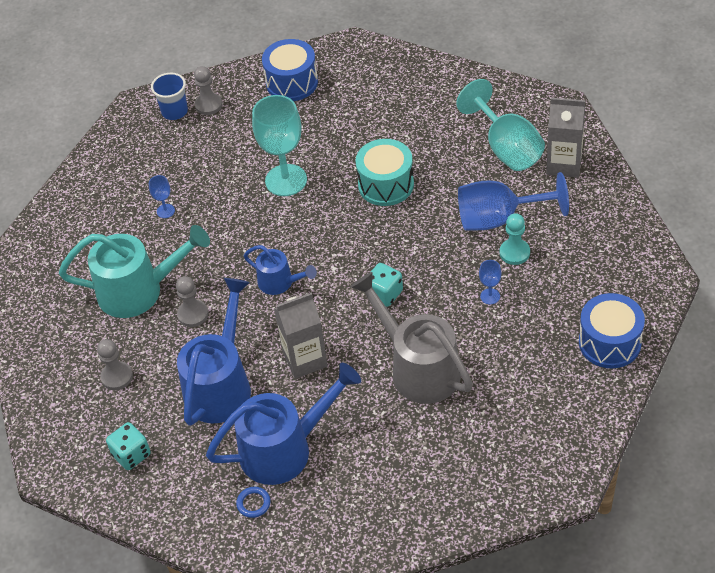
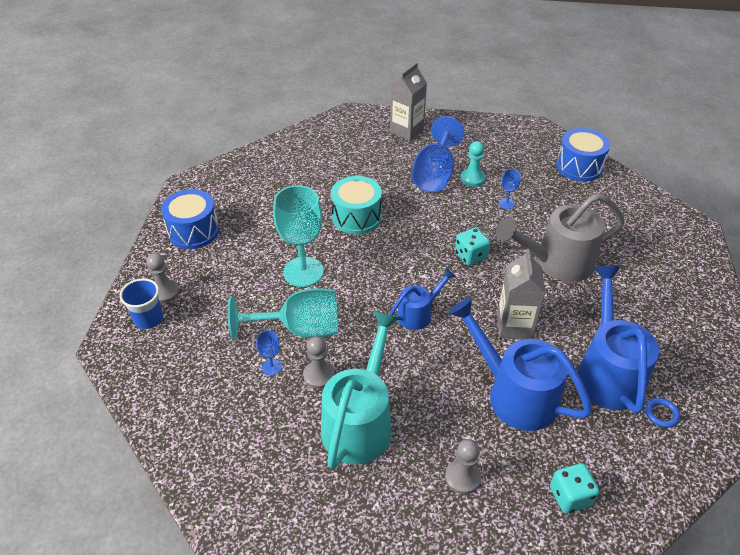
camera: 70 degrees left, 5 degrees down
grey pawn [176,276,208,327] -> grey pawn moved to [303,336,335,389]
turquoise goblet [456,79,545,171] -> turquoise goblet moved to [228,288,338,340]

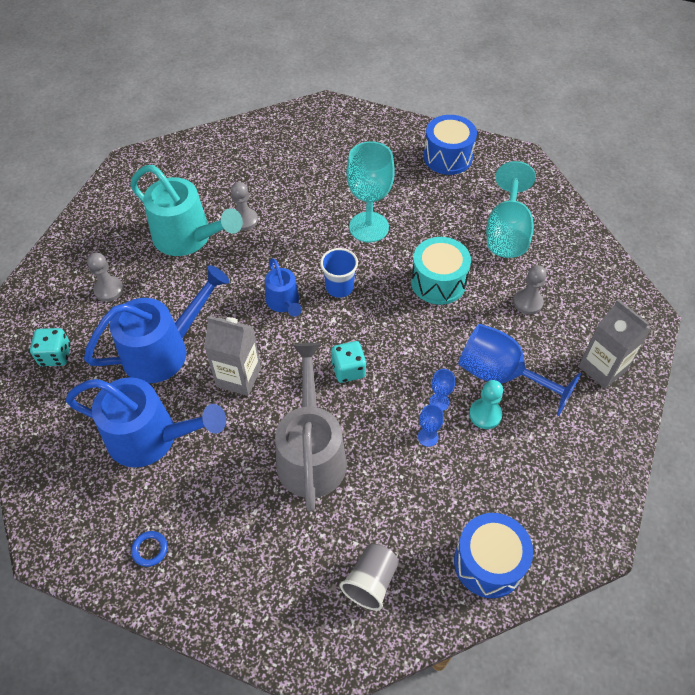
camera: 105 degrees right, 10 degrees up
blue cup [120,278,163,329] -> blue cup moved to [320,248,358,298]
grey pawn [146,253,180,303] -> grey pawn moved to [513,265,547,315]
turquoise goblet [228,288,338,340] -> turquoise goblet moved to [486,161,536,258]
blue goblet [256,330,282,376] -> blue goblet moved to [429,369,455,411]
blue ring [645,398,680,428] -> blue ring moved to [131,531,168,567]
none -> grey cup [340,544,399,611]

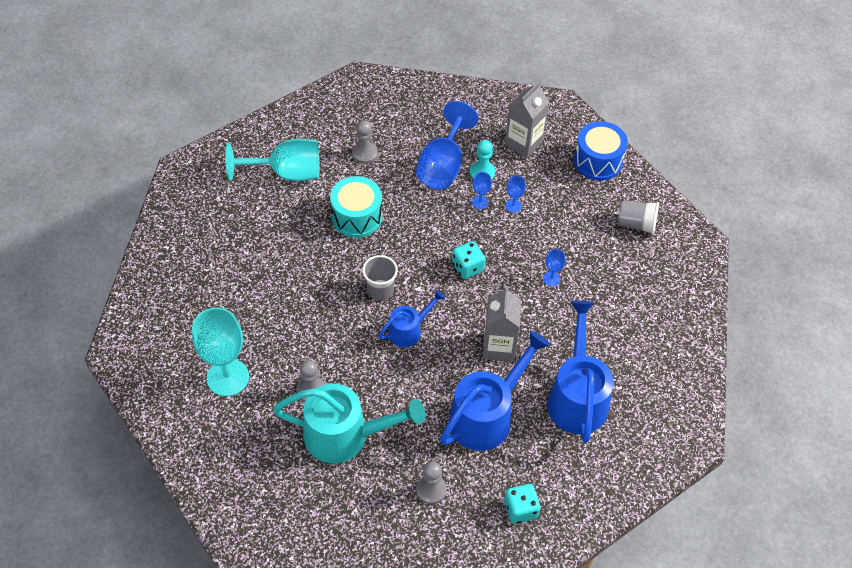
camera: 105 degrees left, 0 degrees up
blue watering can [84,265,229,383] -> blue watering can turned 90 degrees clockwise [440,331,550,451]
turquoise watering can [130,165,243,256] -> turquoise watering can turned 75 degrees clockwise [273,384,426,463]
blue ring [131,531,168,567] -> none
grey watering can [275,343,347,512] -> blue goblet [543,249,565,286]
blue cup [320,248,358,298] -> grey cup [362,255,398,301]
turquoise goblet [346,141,395,243] -> turquoise goblet moved to [192,307,249,396]
blue drum [424,115,477,175] -> none
grey carton [579,299,651,389] -> grey carton moved to [505,81,549,158]

